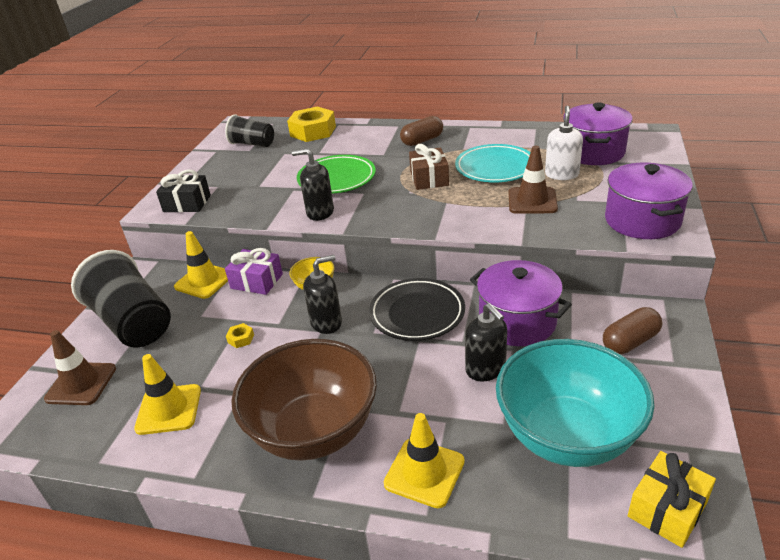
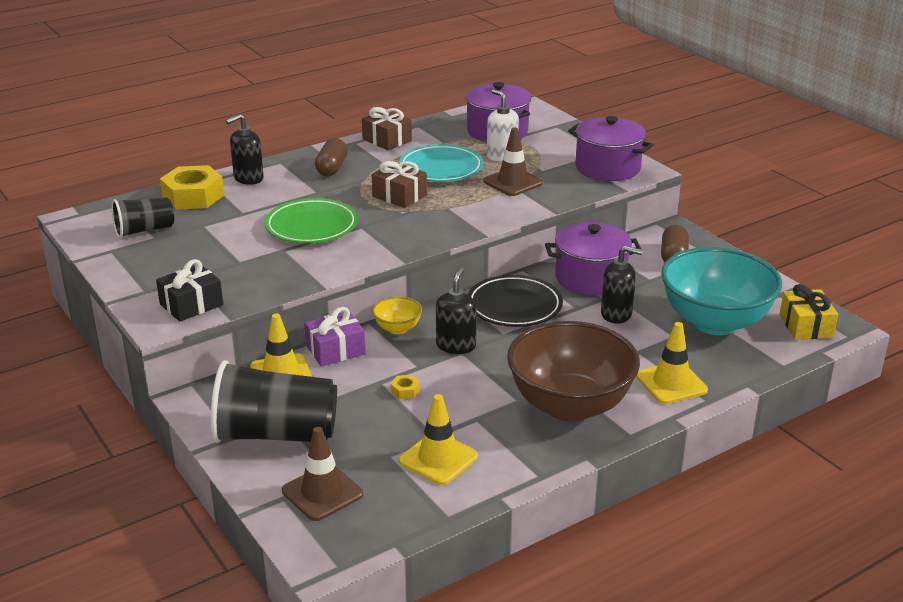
camera: 50 degrees left, 5 degrees down
black soap dispenser [292,148,334,221] -> black soap dispenser moved to [226,114,264,185]
none -> brown gift [362,107,412,150]

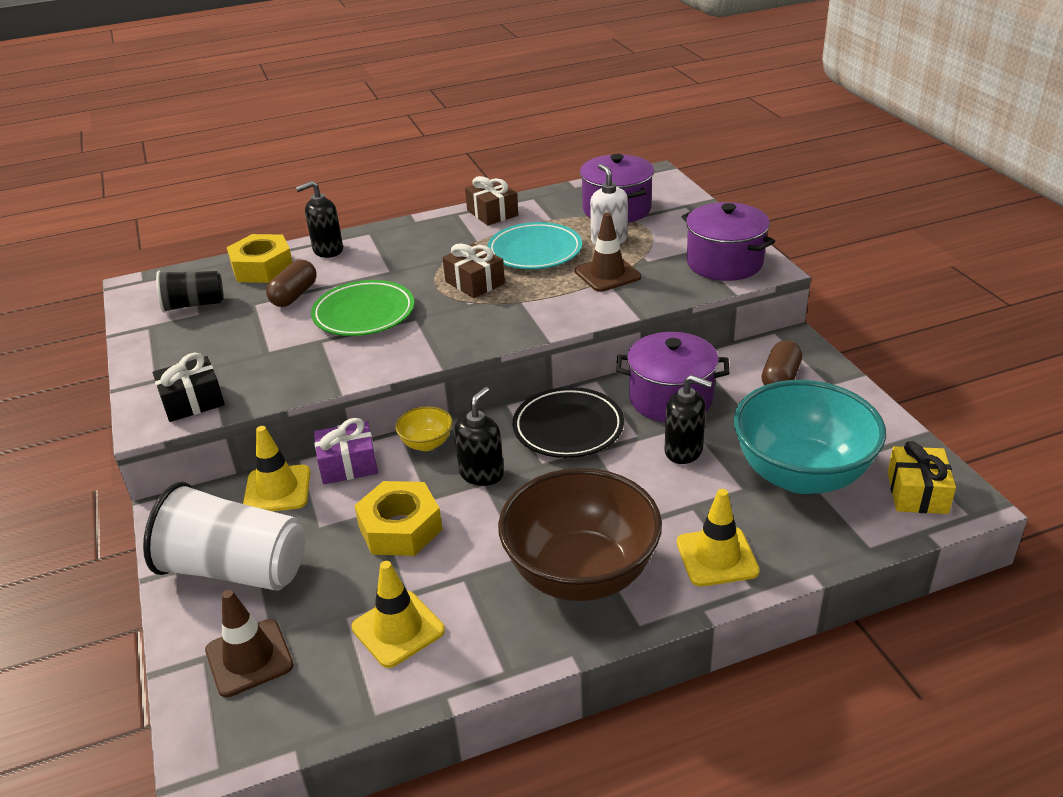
camera: 15 degrees right, 5 degrees up
black cup [210,360,337,443] -> white cup [143,482,305,591]
brown capsule [315,138,348,176] -> brown capsule moved to [266,260,317,307]
yellow nut [390,375,420,399] -> yellow nut [354,481,443,556], size x2.48

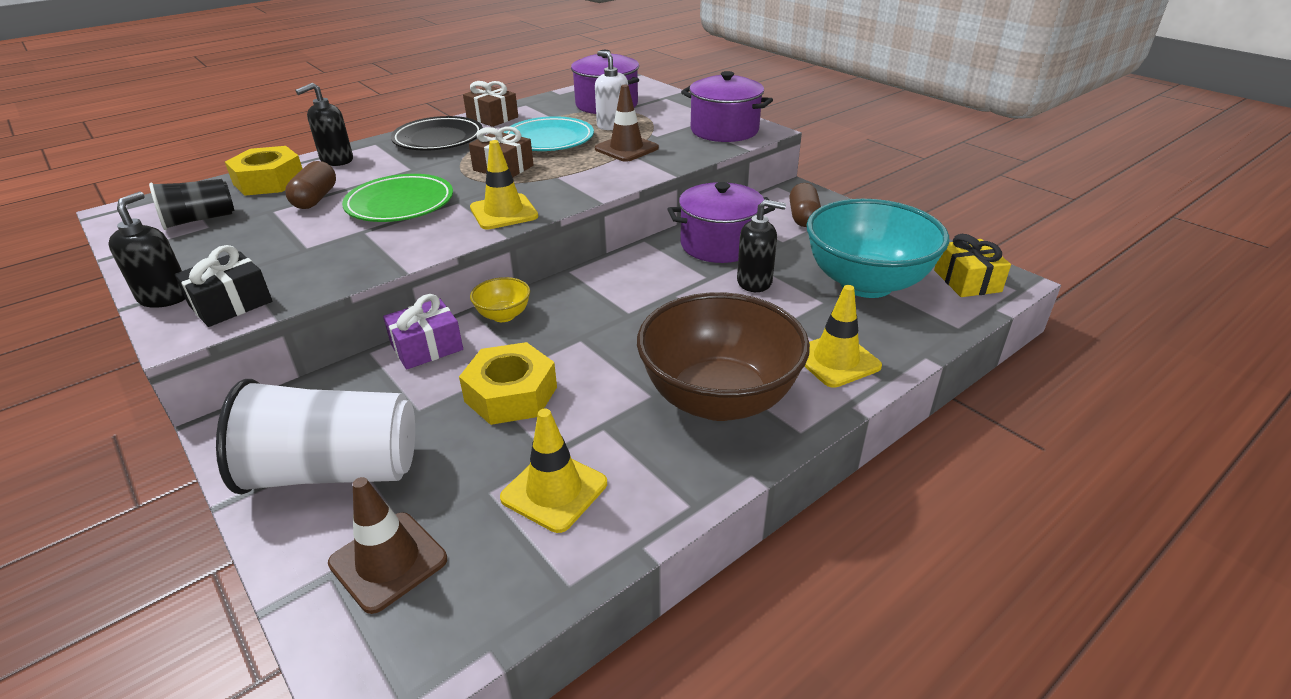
camera: 20 degrees left, 0 degrees up
yellow traffic cone [243,426,311,511] -> yellow traffic cone moved to [470,140,538,230]
black soap dispenser [454,387,504,486] -> black soap dispenser moved to [109,191,185,308]
black plate [513,387,624,458] -> black plate moved to [391,116,483,151]

